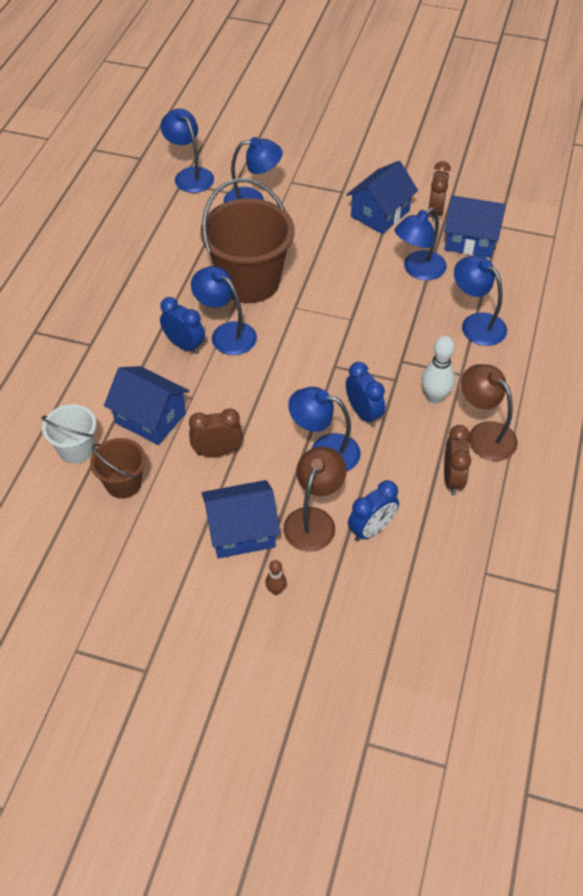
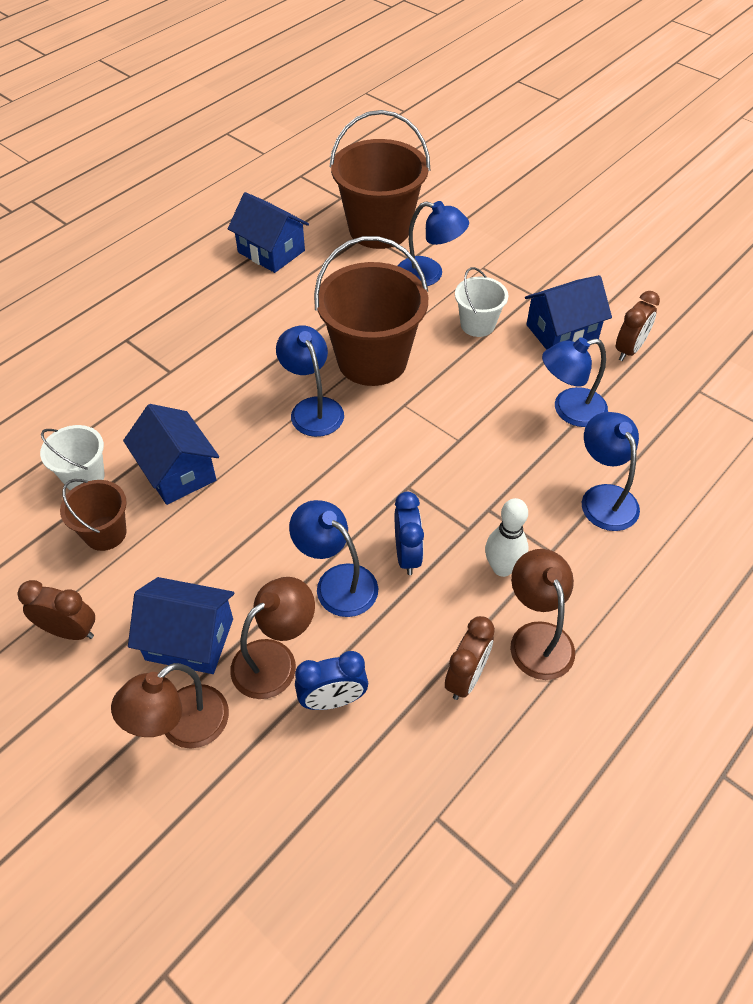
camera: 25 degrees right, 0 degrees up
blue lamp [160,109,214,193] -> brown bucket [329,110,430,249]
blue clock [160,297,205,354] -> none
brown clock [189,409,243,457] -> brown clock moved to [17,580,95,640]
brown bowling pin [265,560,287,595] -> brown lamp [111,663,229,749]
blue house [444,195,506,258] -> blue house moved to [228,192,309,273]
none -> white bucket [455,267,509,337]

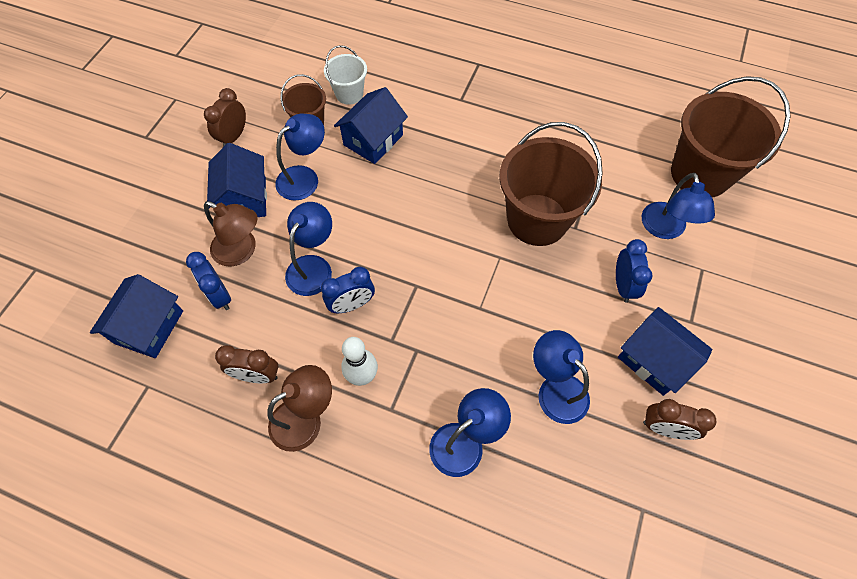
camera: 70 degrees right, 10 degrees up
brown clock [17,580,95,640] -> brown clock turned 150 degrees counterclockwise [204,88,246,147]
brown lamp [111,663,229,749] -> none
blue house [228,192,309,273] -> blue house moved to [90,274,183,358]
blue lamp [276,325,344,437] -> blue lamp moved to [275,114,325,200]
white bucket [455,267,509,337] -> blue clock [616,239,653,303]

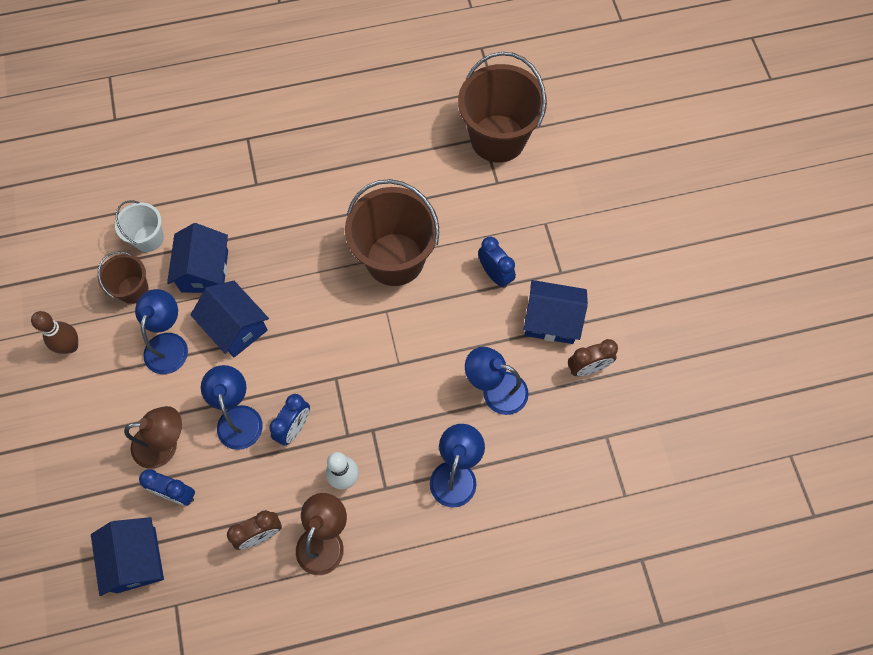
camera: 35 degrees left, 5 degrees up
brown clock [204,88,246,147] -> brown bowling pin [31,311,78,354]
blue house [207,143,267,217] -> blue house moved to [191,281,269,357]
blue lamp [642,173,715,239] -> none

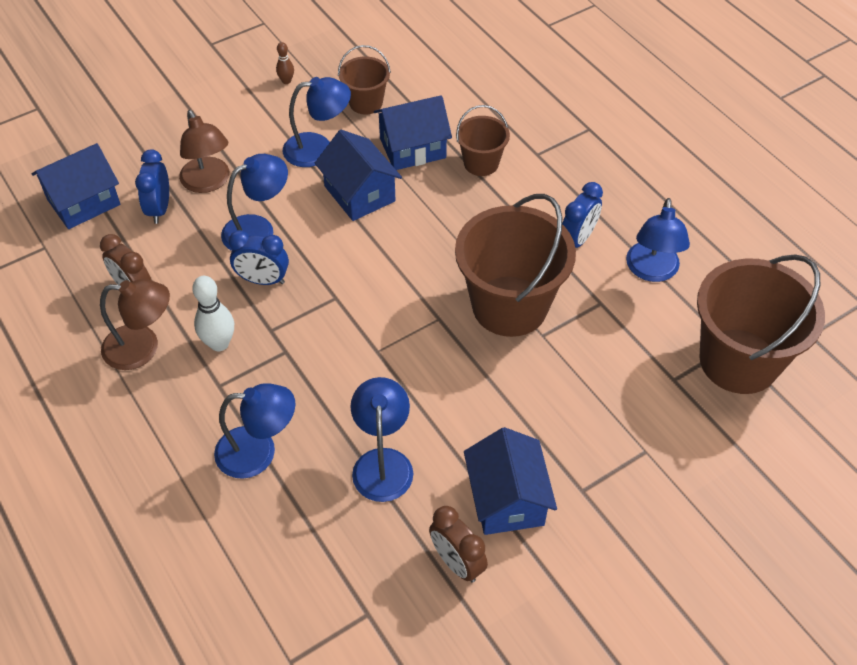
camera: 70 degrees right, 15 degrees down
brown bowling pin [31,311,78,354] -> brown bowling pin [276,42,294,84], size x0.56
white bucket [115,200,164,252] -> none
blue house [191,281,269,357] -> blue house turned 60 degrees counterclockwise [315,130,402,221]
blue clock [478,237,516,288] -> blue clock moved to [562,182,603,248]
none -> brown bucket [456,105,510,176]
none -> blue lamp [626,198,690,282]

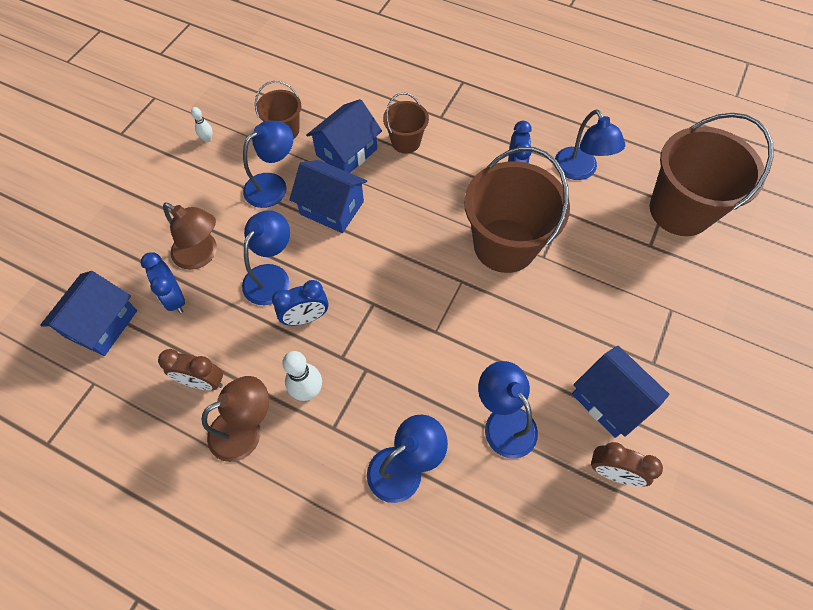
camera: 30 degrees left, 10 degrees up
brown bowling pin [276,42,294,84] -> white bowling pin [191,107,213,142]

